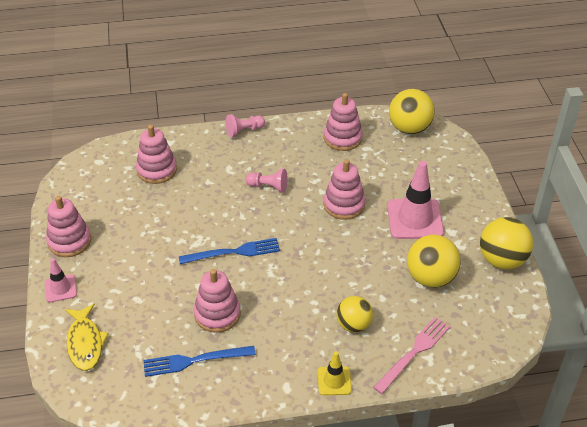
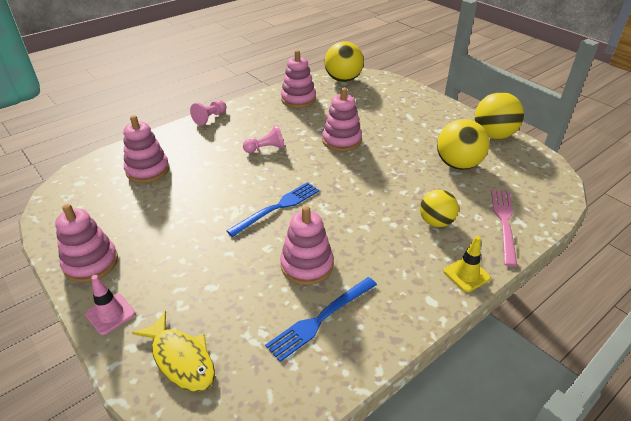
camera: 30 degrees left, 5 degrees down
pink traffic cone [387,161,444,239] -> none

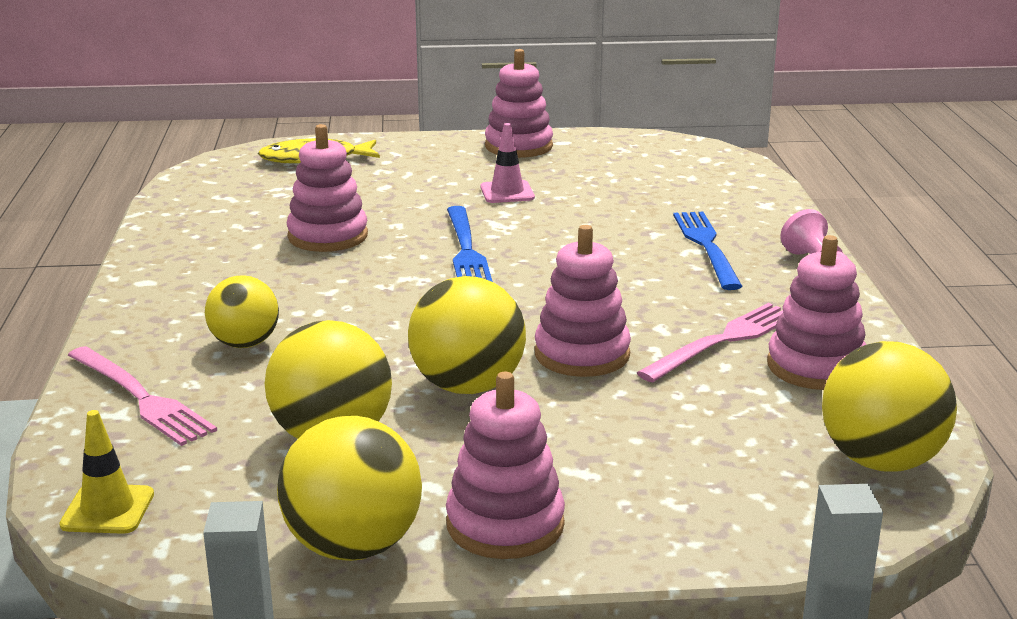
camera: 125 degrees right, 15 degrees down
pink traffic cone [85,275,135,335] -> pink traffic cone moved to [481,123,535,203]
pink stacking toy [124,115,169,183] -> pink stacking toy moved to [446,372,565,559]
pink pawn [243,125,285,153] -> none
blue fork [265,277,377,362] -> blue fork moved to [673,212,743,290]
yellow traffic cone [443,236,491,292] -> yellow traffic cone moved to [59,410,154,534]
none -> yellow ball [408,276,526,394]
none -> pink fork [637,303,783,382]

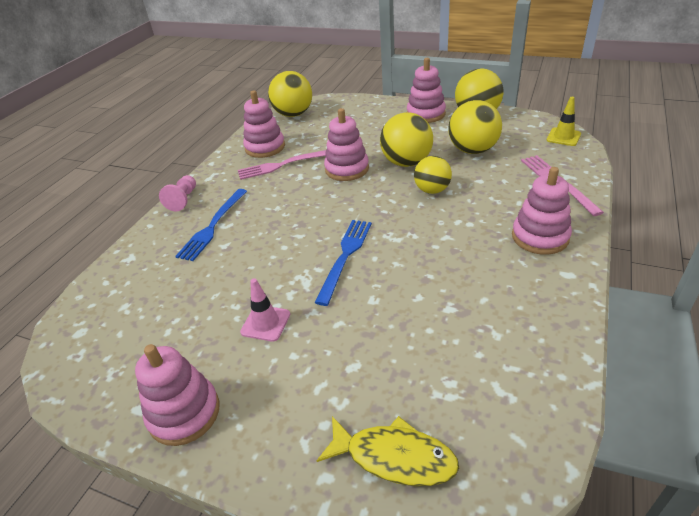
camera: 150 degrees left, 15 degrees up
yellow ball [205,275,279,348] -> yellow ball moved to [414,156,452,194]
pink stacking toy [287,124,368,252] -> pink stacking toy moved to [512,167,572,255]

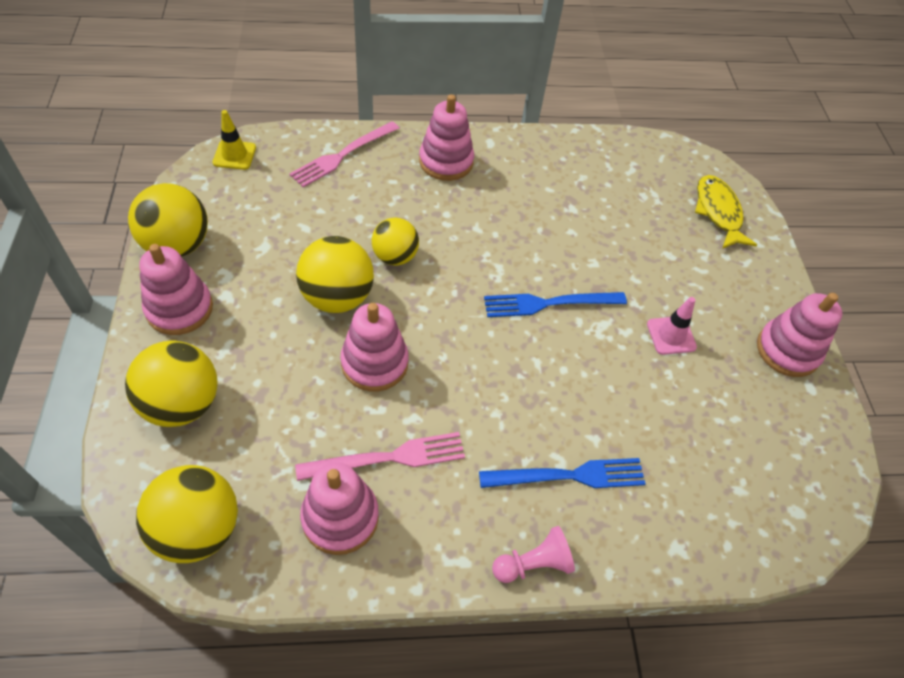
camera: 125 degrees left, 15 degrees up
pink fork [238,150,326,180] -> pink fork turned 60 degrees counterclockwise [295,432,465,481]
yellow ball [448,100,502,154] -> yellow ball moved to [125,341,218,427]

